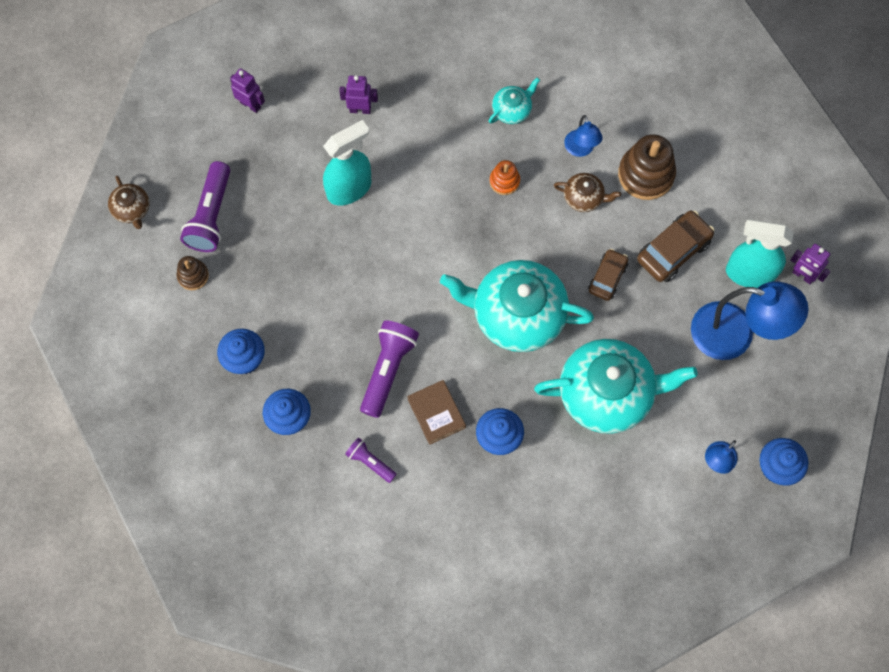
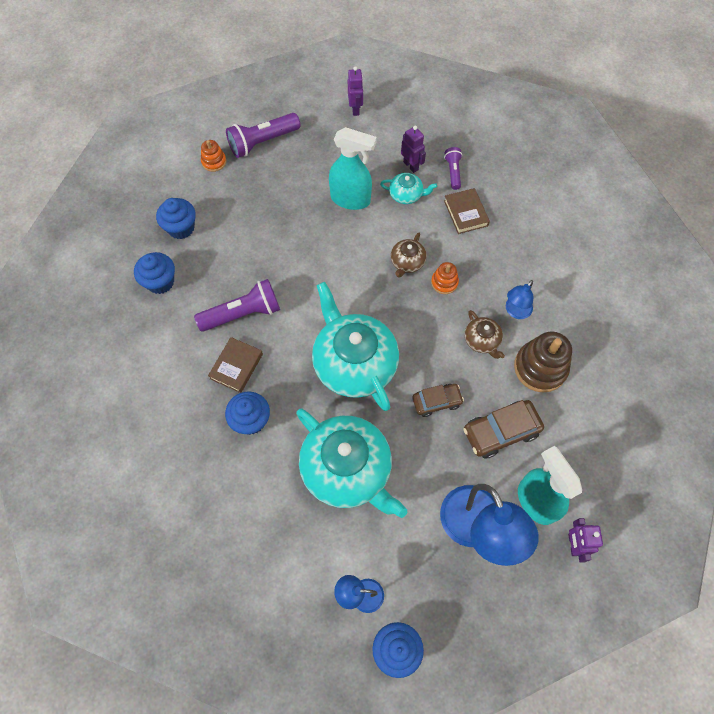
camera: 50 degrees right, 5 degrees down
brown teapot [108,176,150,229] -> brown teapot moved to [391,233,427,278]
brown stacking toy [177,256,209,290] -> orange stacking toy [201,140,226,172]
purple flashlight [345,437,397,483] -> purple flashlight moved to [444,147,462,190]
turquoise teapot [488,78,540,124] -> turquoise teapot moved to [380,173,437,204]
brown car [637,211,714,282] -> brown car turned 150 degrees clockwise [463,400,544,459]
none -> brown book [444,188,490,234]

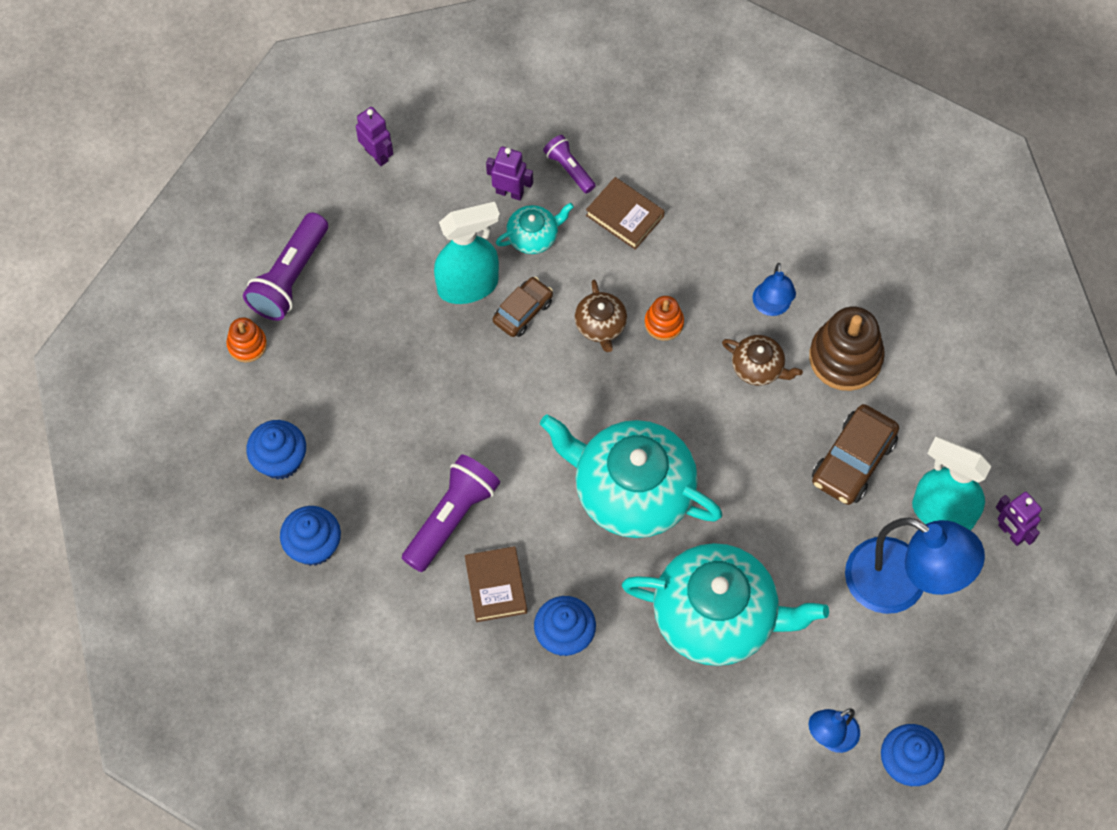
camera: 35 degrees left, 0 degrees up
brown car [413,384,464,417] -> brown car moved to [493,277,553,337]

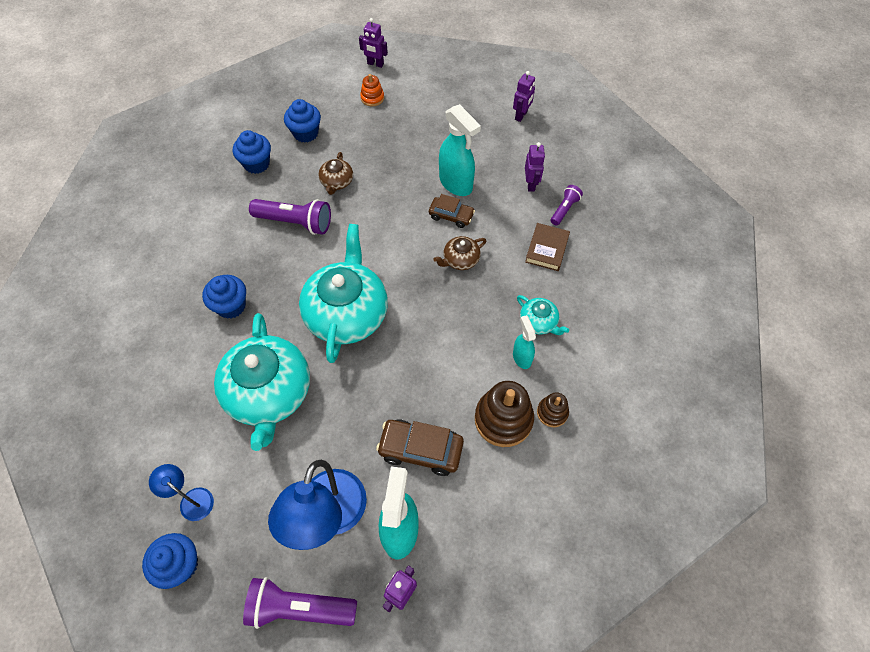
camera: 70 degrees right, 5 degrees down
purple flashlight [243,212,328,321] -> purple flashlight moved to [243,577,357,629]
brown book [465,546,527,622] -> none
turquoise teapot [496,203,574,254] -> turquoise teapot moved to [517,295,569,335]
orange stacking toy [645,296,684,341] -> none
brown teapot [722,335,803,386] -> brown teapot moved to [318,152,353,195]
blue lamp [753,263,796,316] -> turquoise spray bottle [513,315,536,369]
none -> purple robot [359,18,388,68]
none -> brown stacking toy [537,392,569,427]

